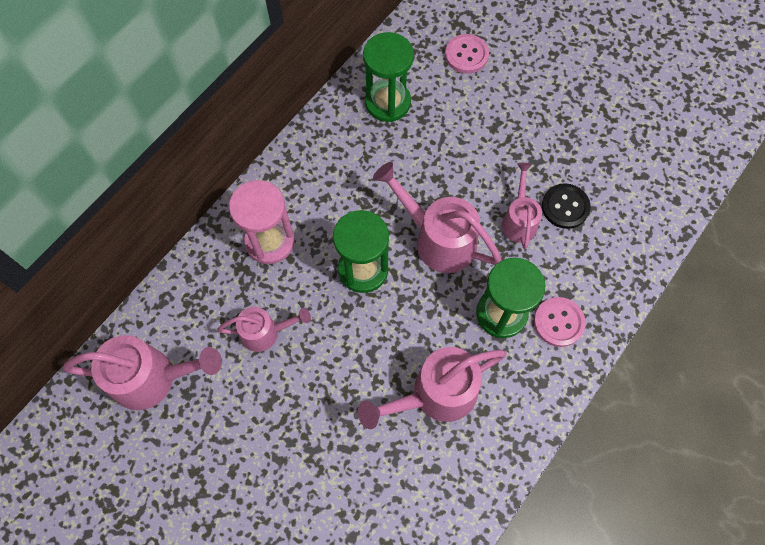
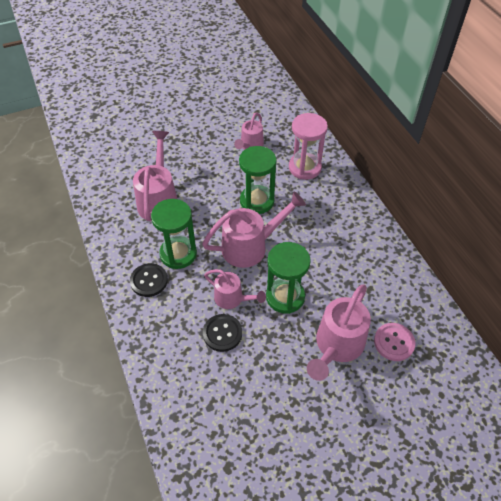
camera: 120 degrees right, 15 degrees down
pink watering can [63,335,222,410] -> pink watering can moved to [307,284,371,381]
green hourglass [363,32,414,122] -> green hourglass moved to [266,242,311,314]
pink button [534,297,586,347] -> black button [130,263,168,297]

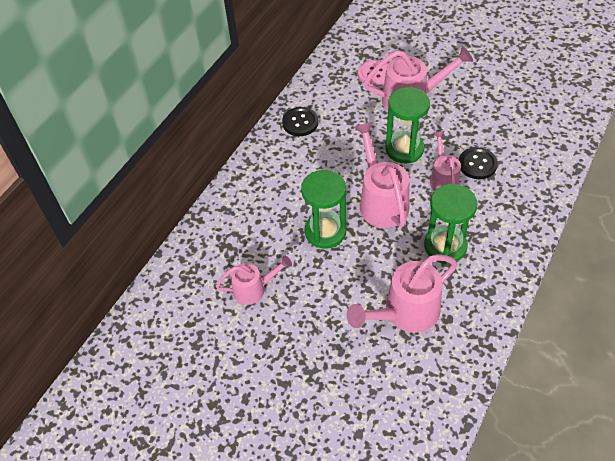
camera: 125 degrees left, 0 degrees up
black button [130,263,168,297] -> black button moved to [282,107,318,136]
pink watering can [202,192,306,268] -> pink watering can turned 45 degrees clockwise [354,122,409,228]
pink hourglass [289,113,328,180] -> none

